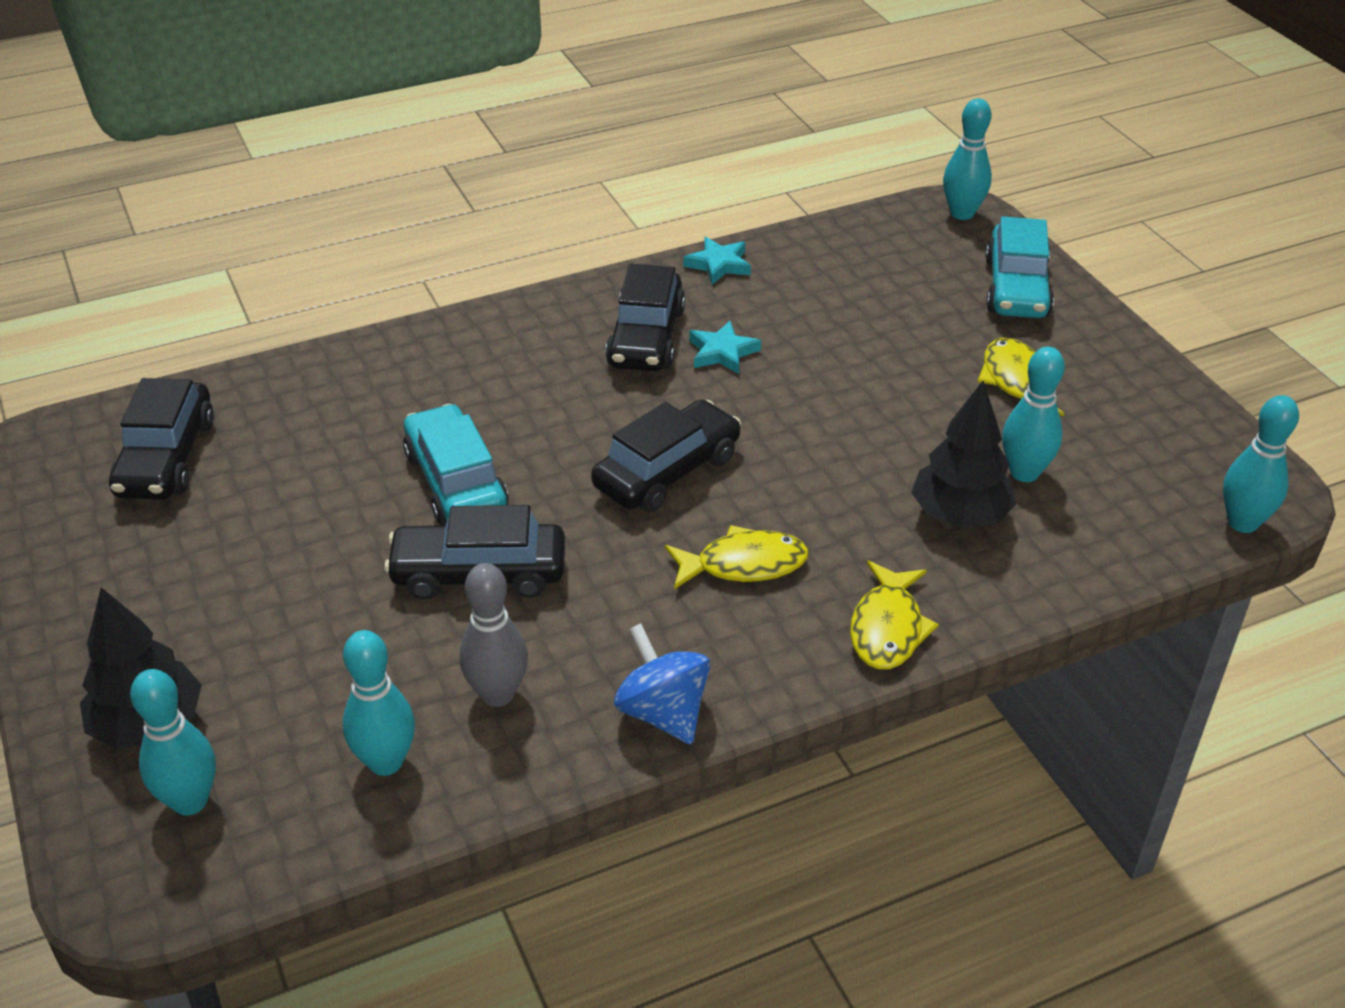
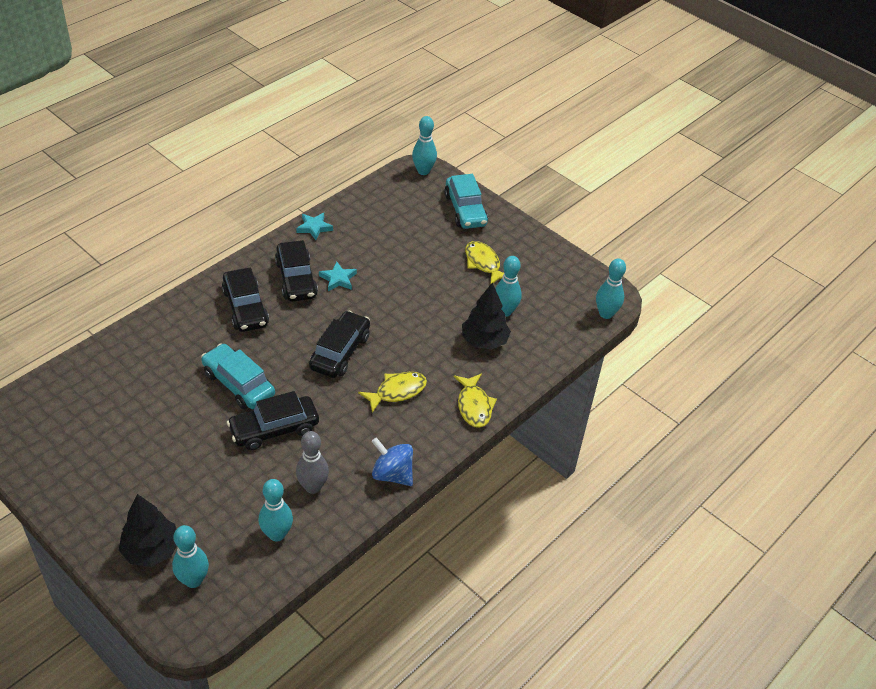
camera: 25 degrees left, 5 degrees up
black car [109,378,214,499] -> black car moved to [222,268,269,332]

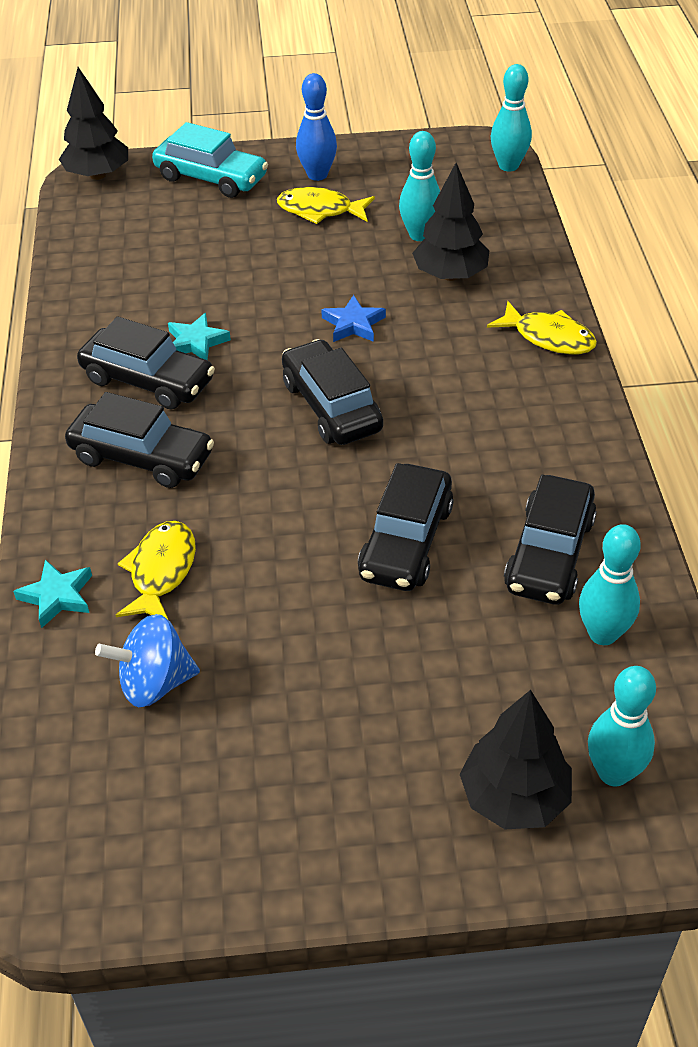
camera: 45 degrees left, 0 degrees up
turquoise car [201,343,275,409] -> none
turquoise star [296,213,333,240] -> turquoise star moved to [13,560,92,628]
grey bowling pin [296,431,329,494] -> black car [504,475,597,605]
yellow fish [358,372,427,413] -> yellow fish moved to [116,521,196,619]
blue spinning top [371,437,413,486] -> blue spinning top moved to [95,614,200,707]
turquoise bowling pin [412,116,437,175] -> black tree [59,67,128,180]
none -> blue bowling pin [296,73,337,181]
none -> blue star [321,295,386,342]

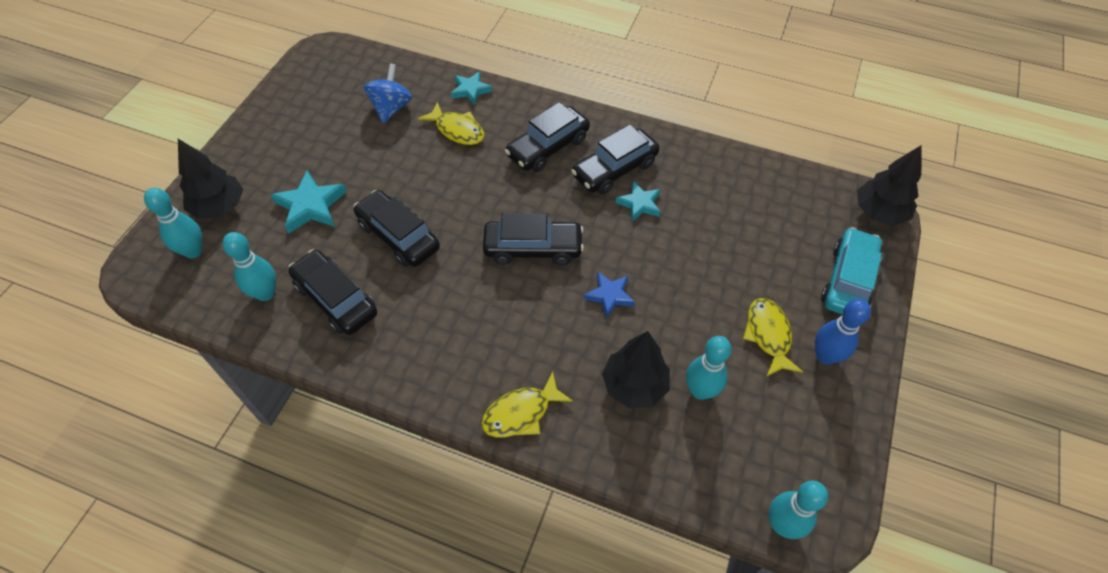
camera: 115 degrees right, 10 degrees up
turquoise car [152,122,268,198] -> turquoise car turned 150 degrees clockwise [821,227,882,315]
yellow fish [277,187,375,224] -> yellow fish turned 45 degrees counterclockwise [743,298,803,377]
none -> turquoise star [271,171,347,234]

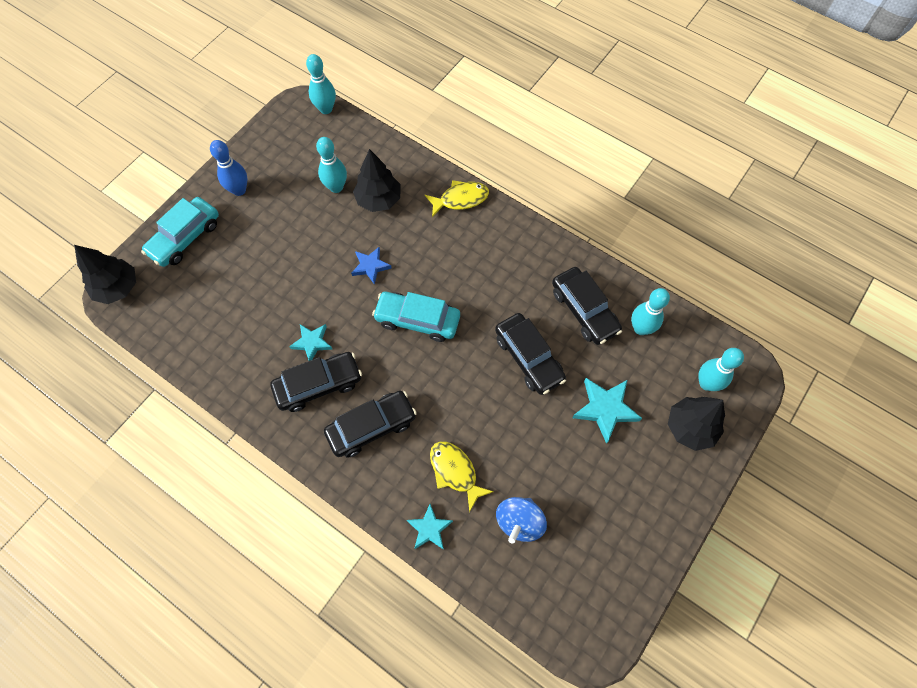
camera: 165 degrees left, 10 degrees up
black car [483,213,584,265] -> turquoise car [372,292,460,342]
yellow fish [743,298,803,377] -> none

